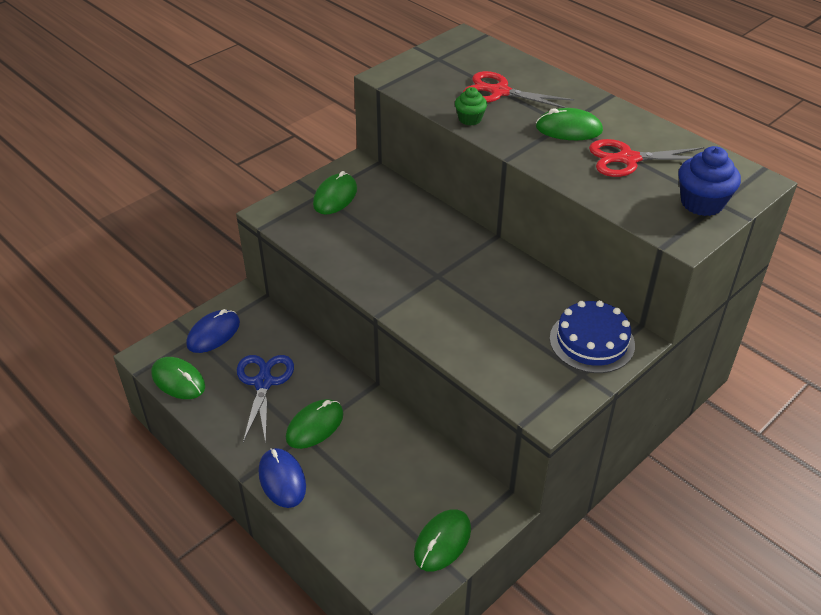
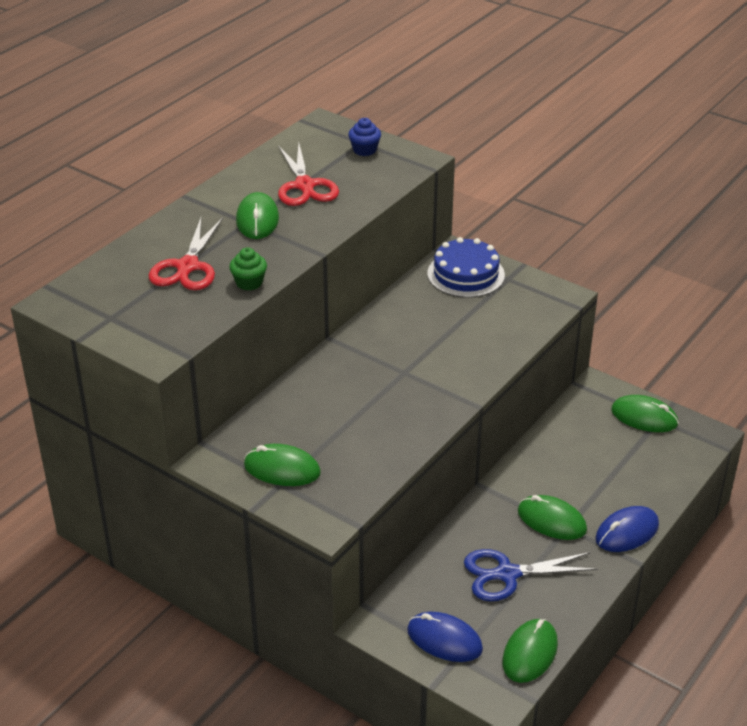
camera: 100 degrees left, 5 degrees down
blue cupcake [678,146,741,216] -> blue cupcake [348,118,381,156], size x0.61

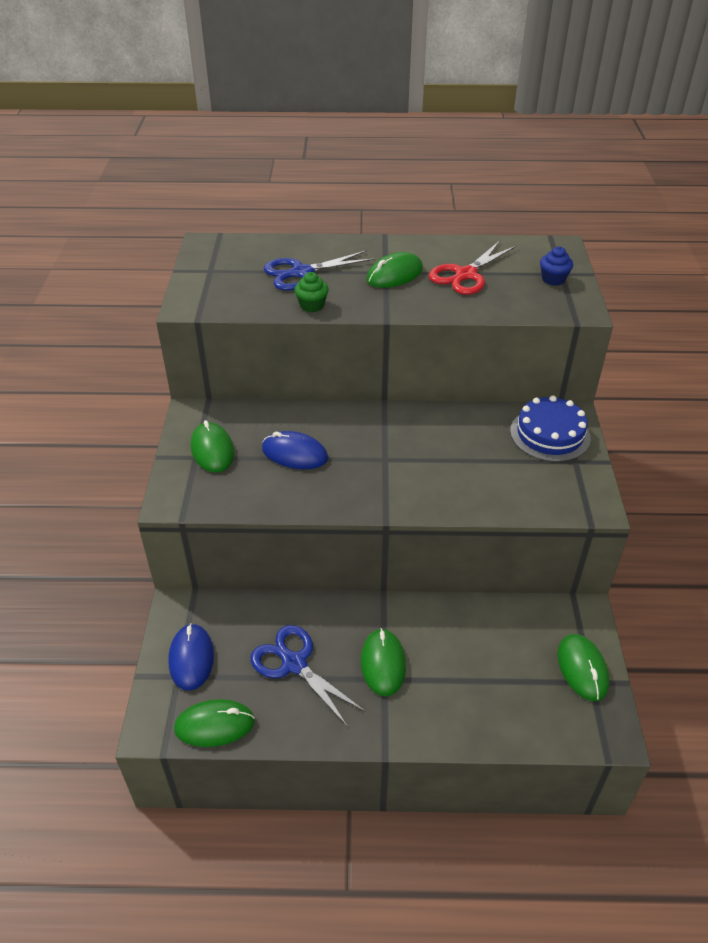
camera: 55 degrees right, 5 degrees up
red scissors [149,218,223,290] -> blue scissors [264,250,375,291]
blue mouse [595,506,659,552] -> blue mouse moved to [262,431,328,469]

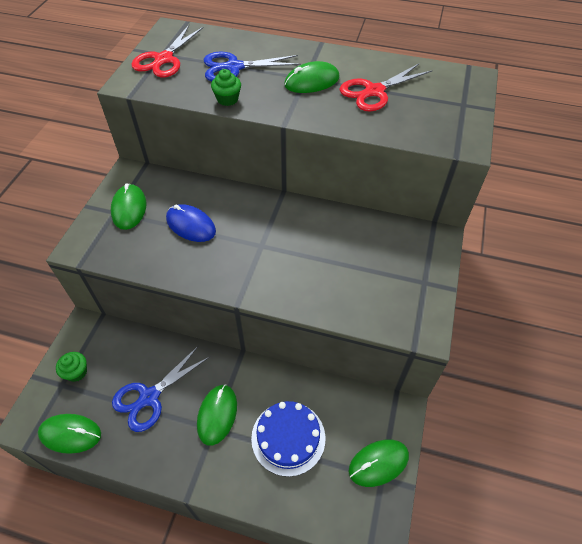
camera: 15 degrees right, 10 degrees up
blue mouse [168,623,214,691] -> green cupcake [56,352,87,382]
blue scissors [251,625,366,727] -> blue scissors turned 105 degrees counterclockwise [112,345,210,432]
blue cake [510,396,591,462] -> blue cake moved to [251,401,325,477]
blue cupcake [540,247,573,286] -> none
green mouse [557,634,609,701] -> green mouse turned 60 degrees clockwise [349,439,409,487]
none -> red scissors [131,25,204,77]

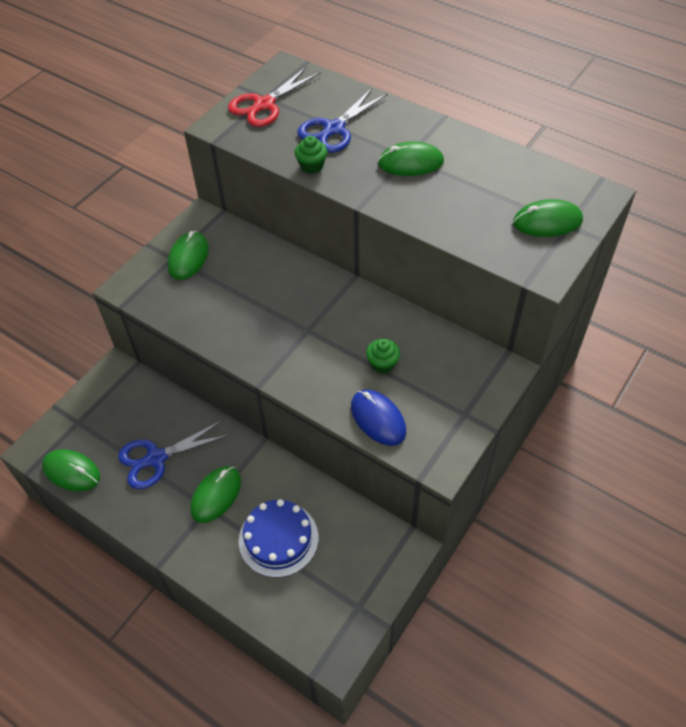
camera: 20 degrees right, 0 degrees up
green cupcake [56,352,87,382] -> green cupcake moved to [366,339,400,374]
blue mouse [166,204,216,242] -> blue mouse moved to [351,390,406,446]
blue scissors [203,52,301,81] -> blue scissors turned 60 degrees counterclockwise [297,88,388,153]
red scissors [339,63,433,111] -> none
green mouse [349,439,409,487] -> green mouse moved to [513,199,583,237]

